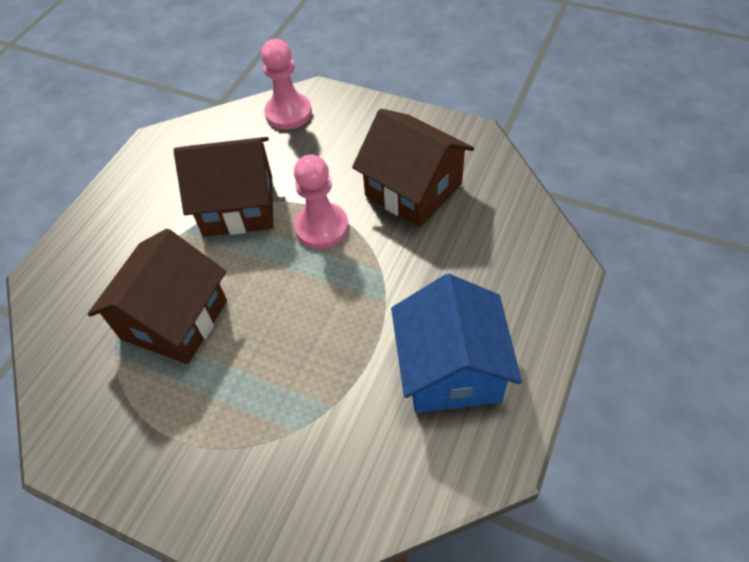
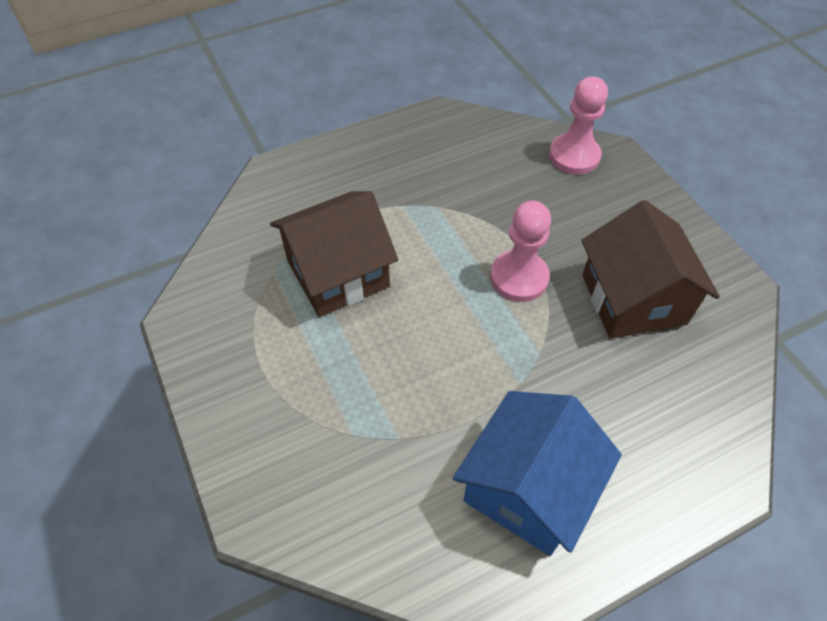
camera: 35 degrees right, 0 degrees up
brown house [174,137,273,237] -> none

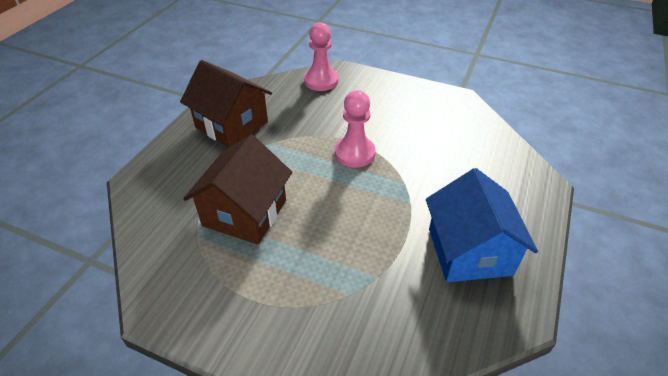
camera: 40 degrees left, 10 degrees down
brown house [581,200,720,339] -> brown house moved to [180,60,272,147]

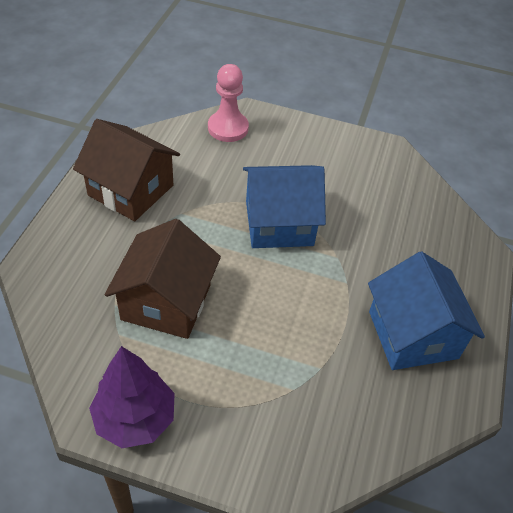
camera: 10 degrees left, 5 degrees up
pink pawn [335,90,376,168] -> blue house [243,165,326,248]
none -> purple tree [89,346,175,448]

